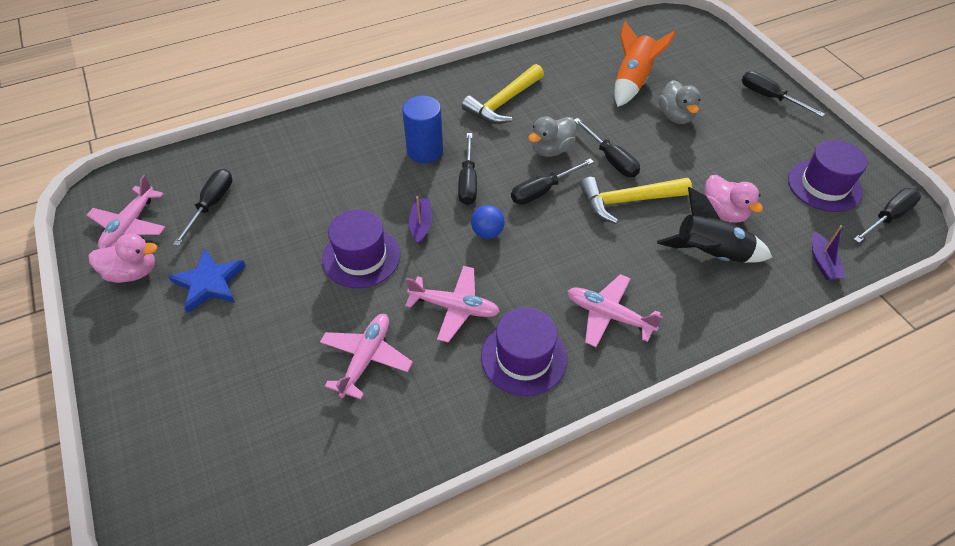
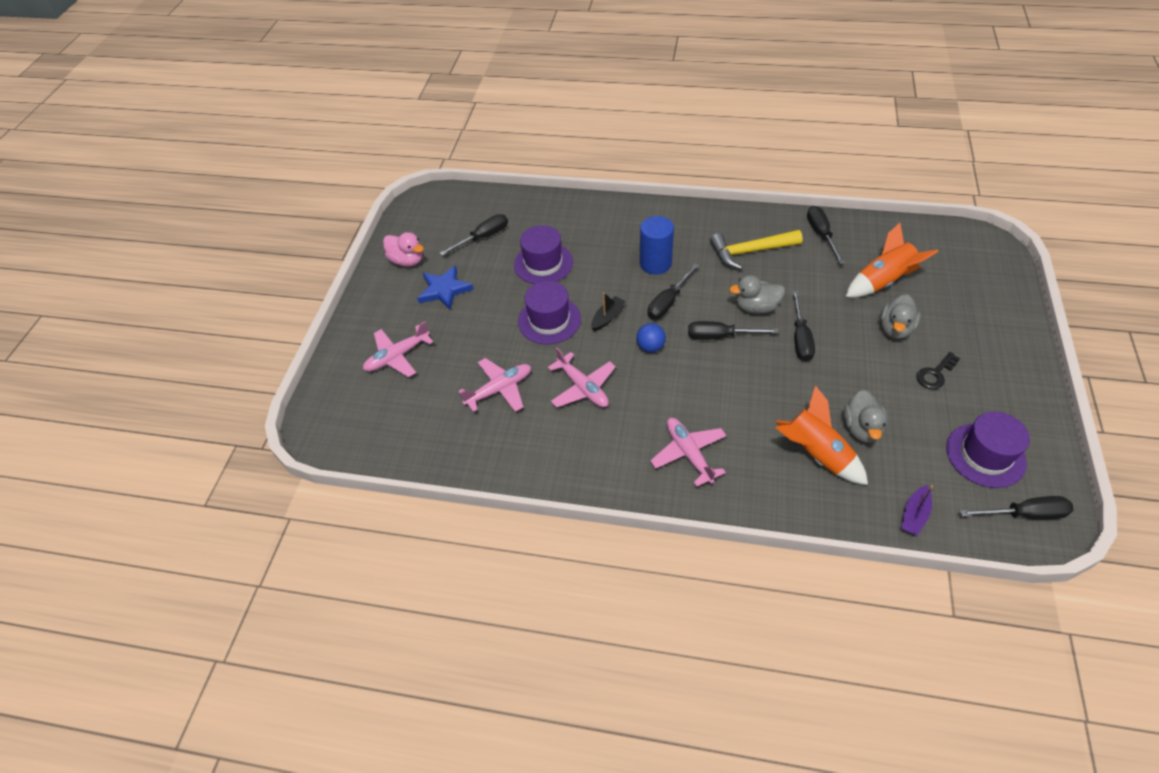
camera: 40 degrees right, 0 degrees up
pink plane [87,175,165,249] -> pink plane moved to [363,321,433,377]
purple boat [409,196,432,244] -> black boat [591,292,625,331]
purple hat [481,307,567,396] -> purple hat moved to [514,225,573,284]
yellow hammer [580,177,692,224] -> none
black rocket [657,187,772,263] -> orange rocket [775,385,868,485]
pink duck [705,175,763,222] -> grey duck [843,390,887,443]
black screwdriver [742,71,825,117] -> black screwdriver moved to [807,206,845,264]
none -> black key [916,352,960,389]

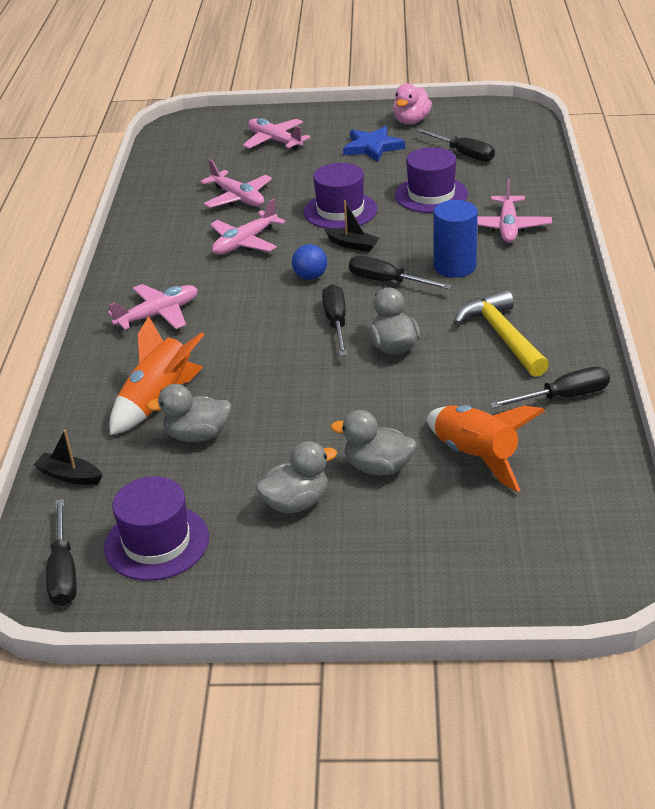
camera: 80 degrees right, 15 degrees down
black screwdriver [792,291,815,361] -> none
purple boat [901,485,933,536] -> black boat [34,430,103,485]
black key [916,352,960,389] -> grey duck [255,441,337,514]
none -> pink plane [477,179,552,243]

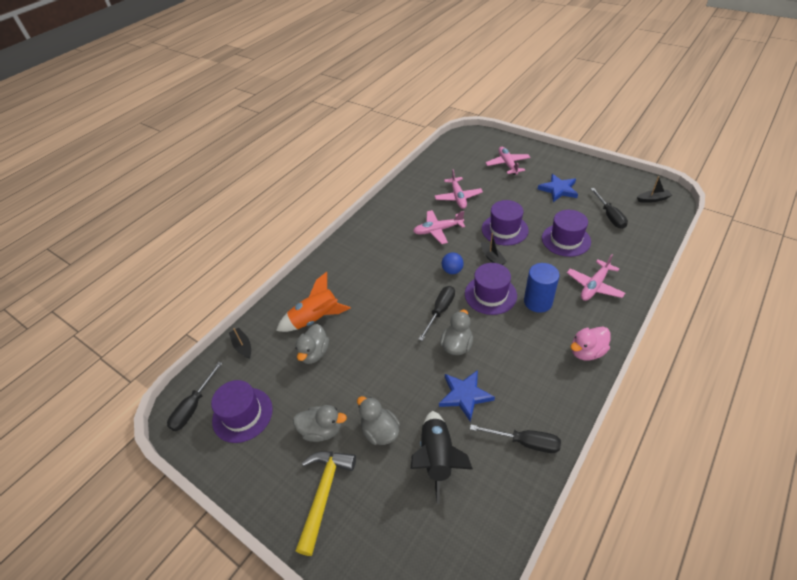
camera: 35 degrees right, 10 degrees up
pink plane [108,284,198,330] -> none
grey duck [146,384,232,442] -> grey duck turned 105 degrees counterclockwise [295,324,329,364]
black screwdriver [349,256,453,289] -> purple hat [465,263,517,315]
pink duck [393,83,432,124] -> pink duck moved to [570,327,611,360]
orange rocket [427,405,545,492] -> black rocket [410,411,473,504]
yellow hammer [454,290,549,377] -> yellow hammer moved to [296,451,356,556]
none -> blue star [439,370,495,422]
none -> black boat [637,176,672,203]

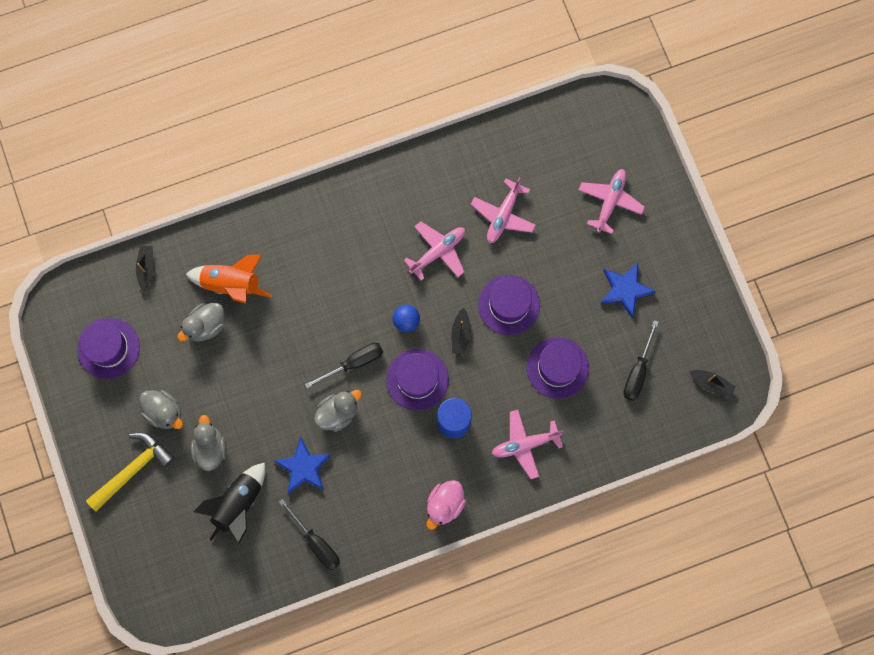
camera: 30 degrees right, 30 degrees up
black screwdriver [167,362,222,431] -> none
pink plane [413,210,465,244] -> pink plane turned 120 degrees clockwise [404,221,465,281]
pink duck [570,327,611,360] -> pink duck turned 60 degrees counterclockwise [426,480,466,530]

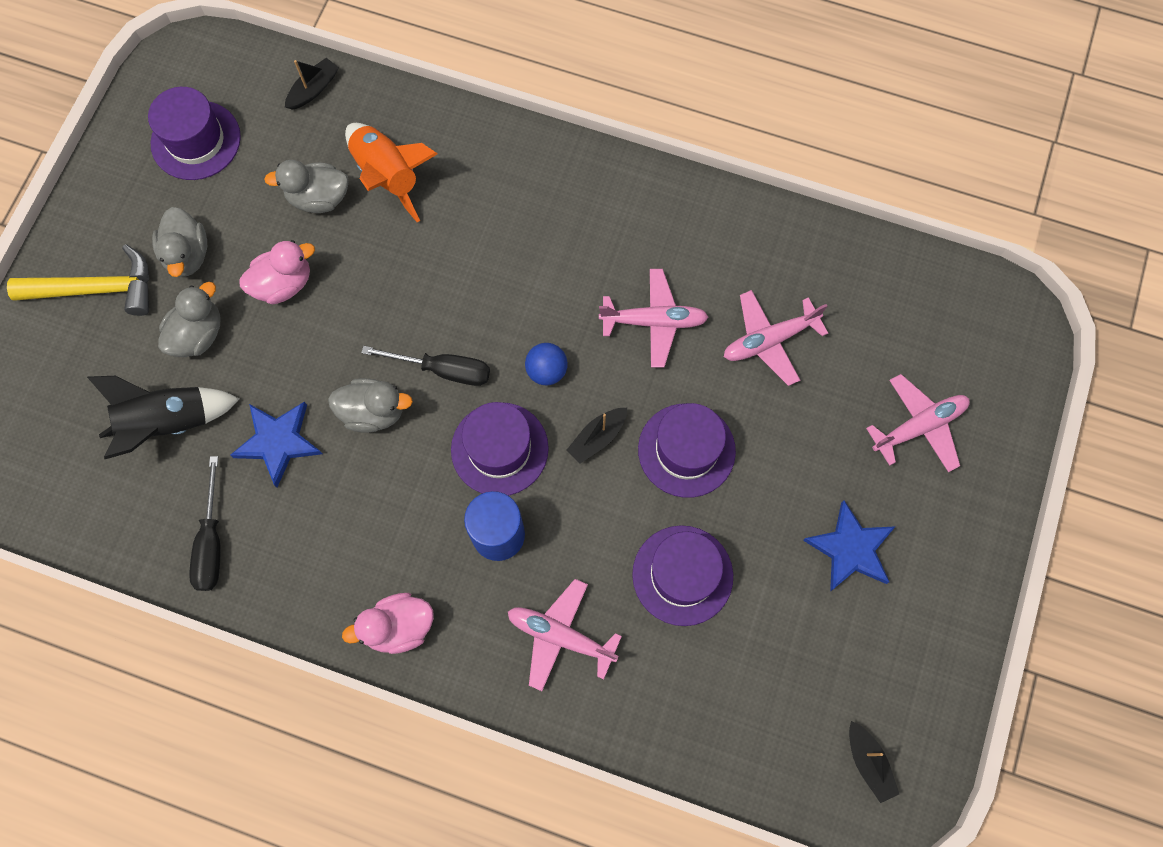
camera: 40 degrees right, 5 degrees down
black screwdriver [624,320,659,401] -> none
none -> pink duck [239,240,315,304]

